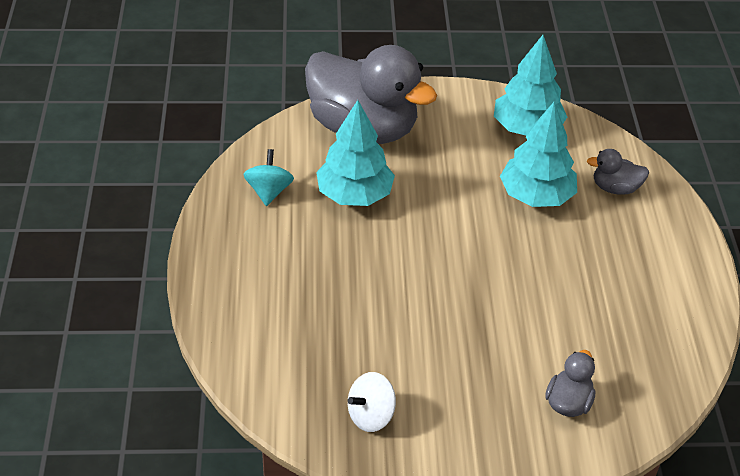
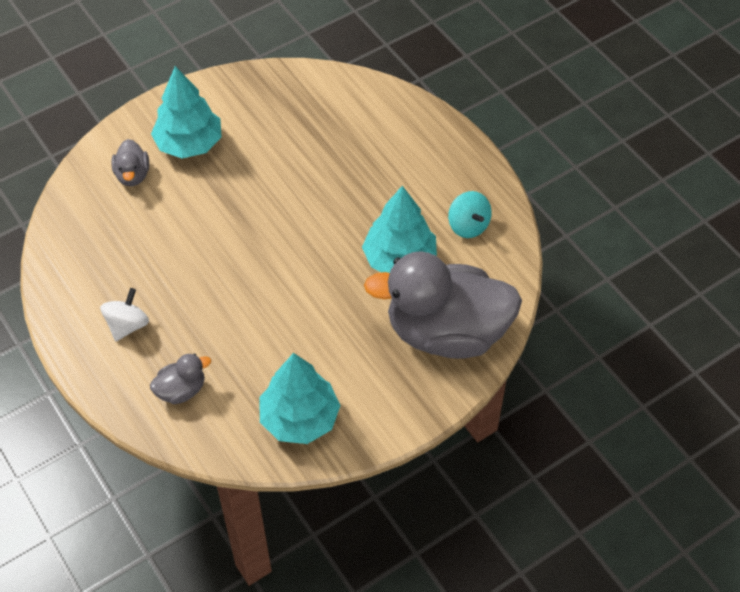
camera: 150 degrees right, 10 degrees up
white spinning top [348,372,396,432] -> white spinning top moved to [100,288,149,341]
turquoise tree [500,102,577,207] -> turquoise tree moved to [151,66,222,158]

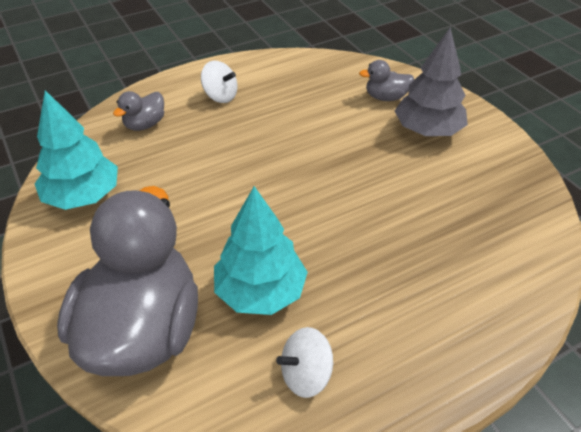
camera: 95 degrees right, 10 degrees down
grey duck [150,353,211,404] -> grey duck turned 60 degrees clockwise [113,91,164,131]
turquoise tree [151,66,222,158] -> grey tree [395,28,468,136]
turquoise spinning top [448,191,492,238] -> white spinning top [276,327,334,398]

